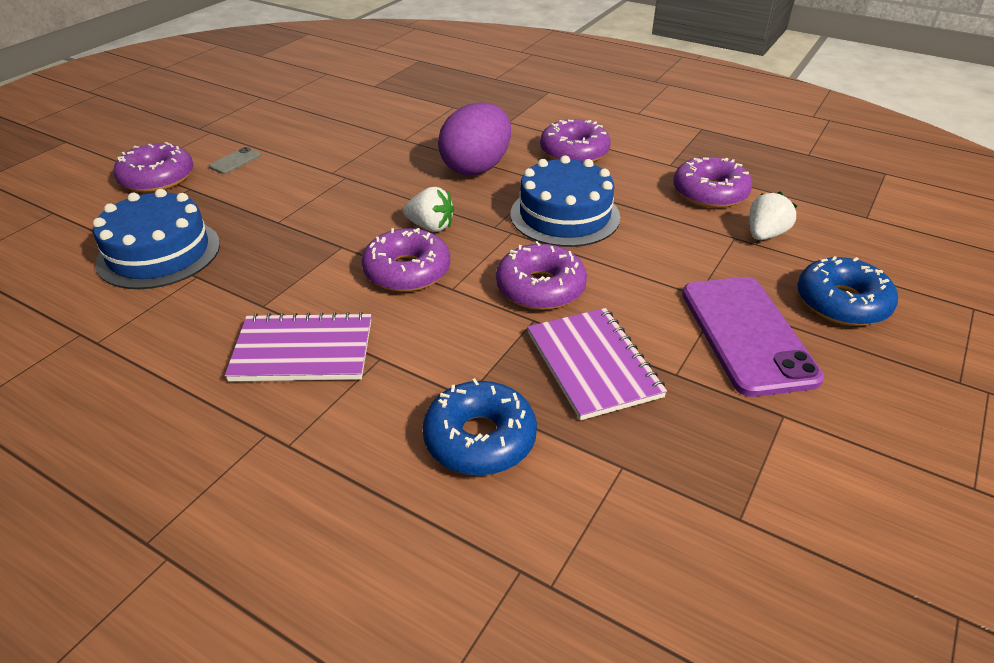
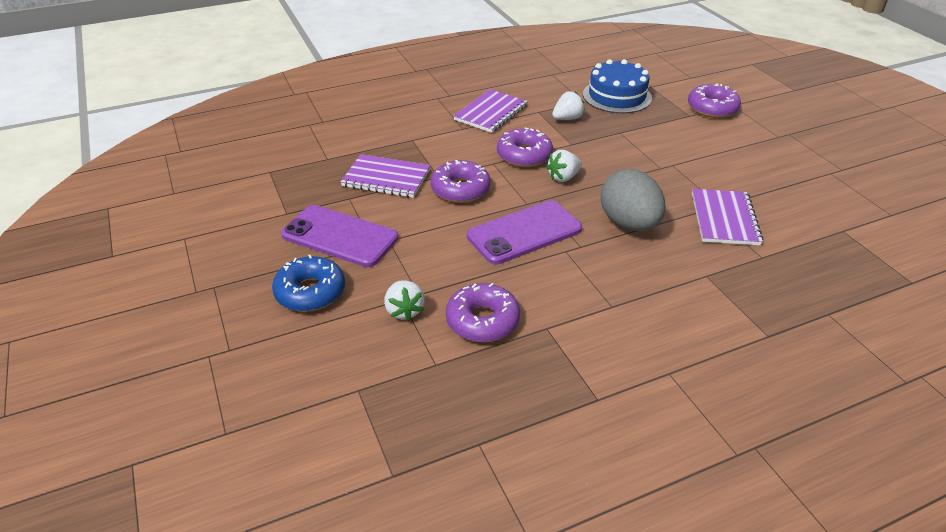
camera: 125 degrees right, 0 degrees up
grey phone [209,147,261,174] -> none
blue donut [423,378,537,476] -> none
purple egg [438,102,511,176] -> grey egg [601,169,666,231]
blue cake [511,155,620,247] -> purple phone [467,200,582,264]
purple donut [540,119,611,162] -> none
none -> white strawberry [552,91,585,120]
none -> purple notebook [692,189,763,245]

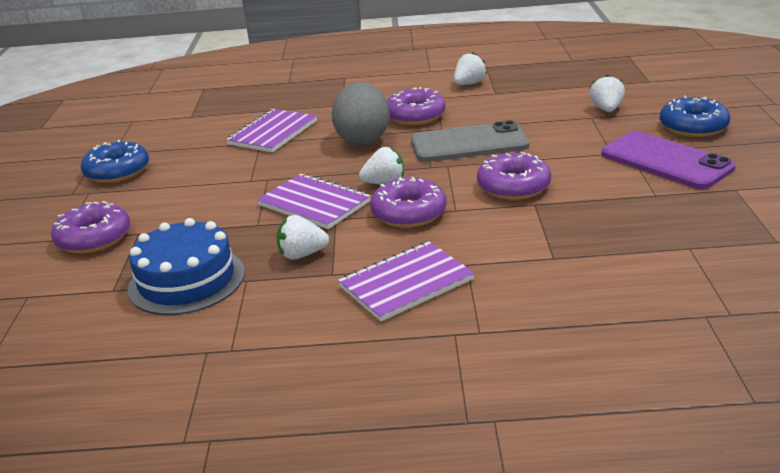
camera: 155 degrees left, 10 degrees down
purple notebook [341,154,430,198] -> purple notebook moved to [257,173,371,229]
purple donut [446,283,520,342] -> purple donut moved to [387,87,446,125]
purple phone [467,200,582,264] -> grey phone [411,120,530,162]
none -> blue donut [81,140,149,183]
none -> white strawberry [454,52,487,85]

